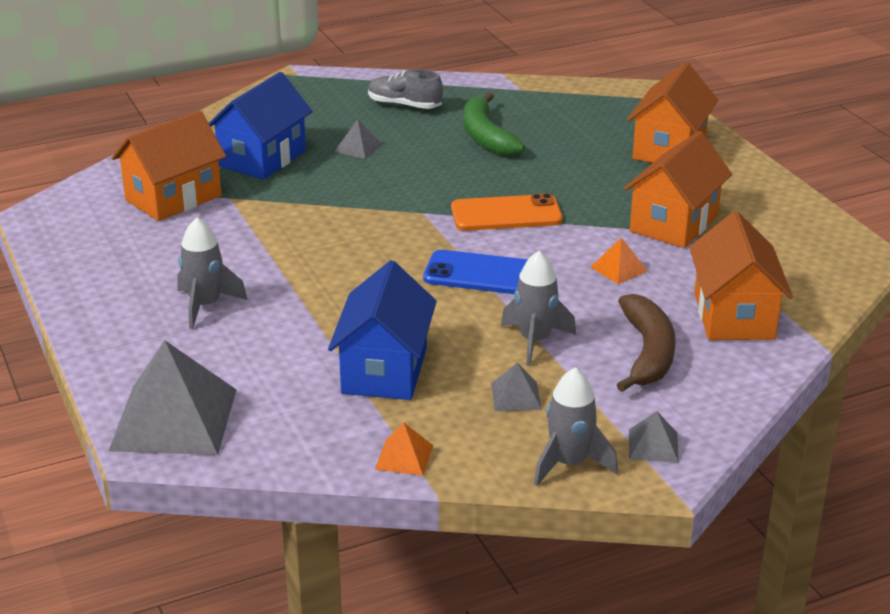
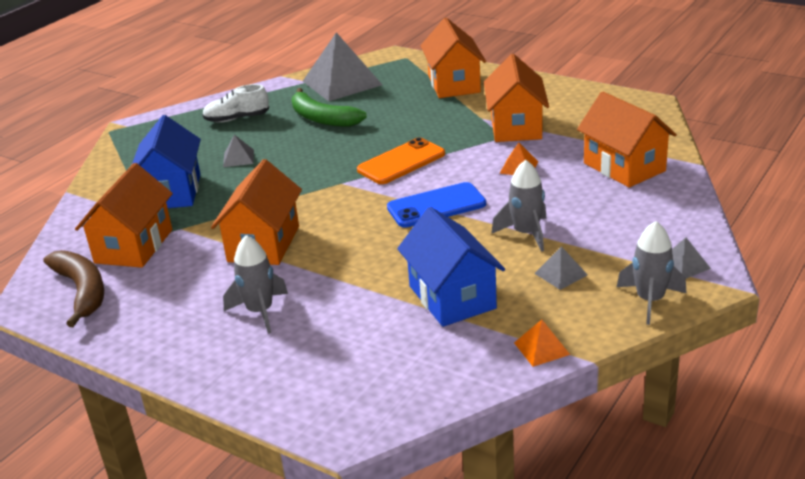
camera: 30 degrees left, 0 degrees up
grey pyramid [108,340,237,455] -> grey pyramid moved to [303,32,382,102]
grey shoe [368,69,443,109] -> white shoe [202,84,269,123]
brown banana [617,294,676,392] -> brown banana moved to [43,250,104,327]
none -> orange house [211,159,302,265]

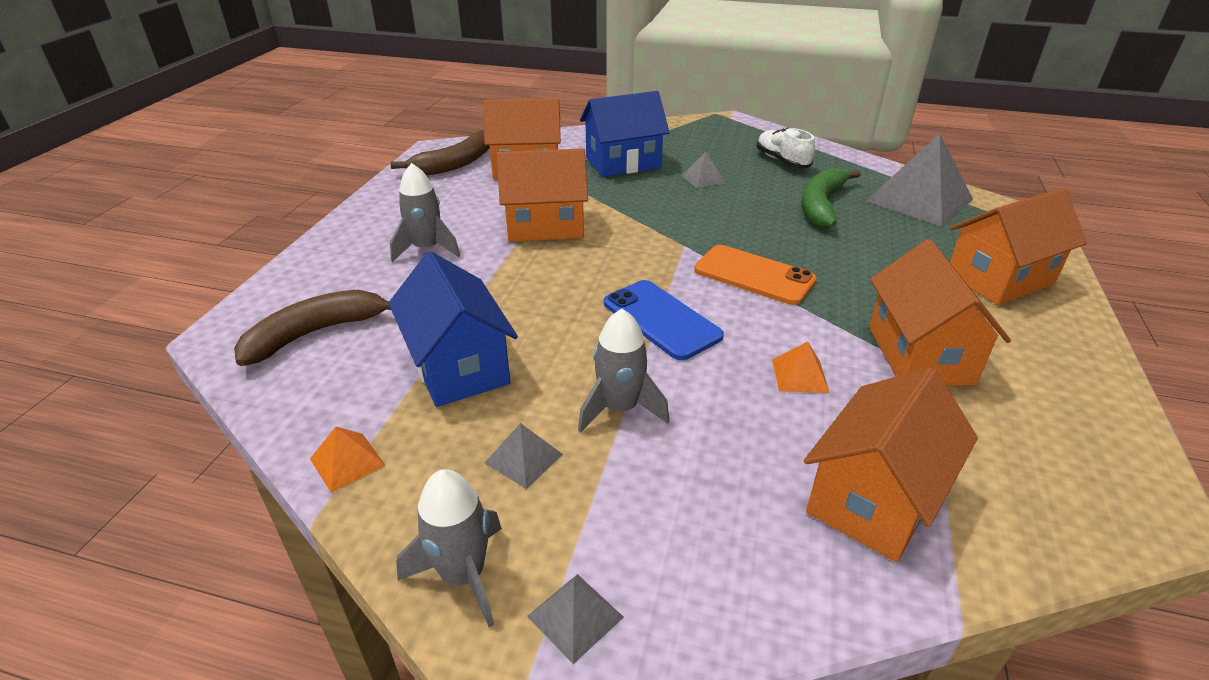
camera: 70 degrees right, 5 degrees up
blue house [397,207,505,327] -> blue house turned 75 degrees counterclockwise [389,251,518,407]
orange house [484,54,549,142] -> orange house turned 75 degrees counterclockwise [869,239,1011,386]
none -> brown banana [234,289,391,366]

